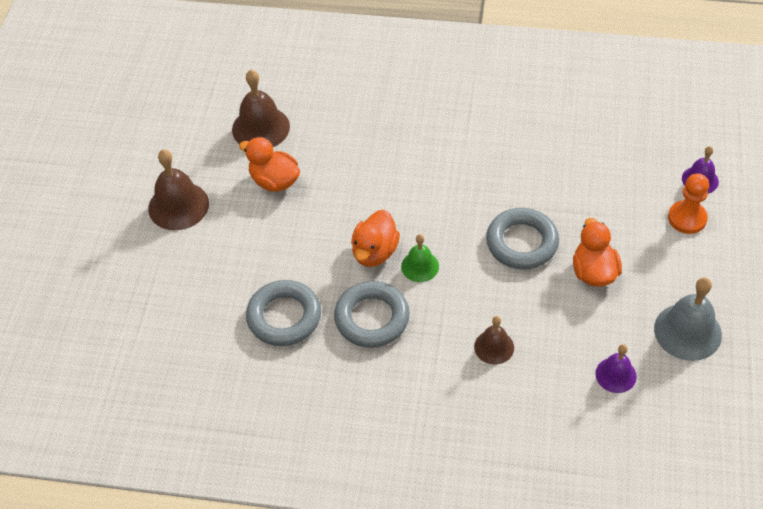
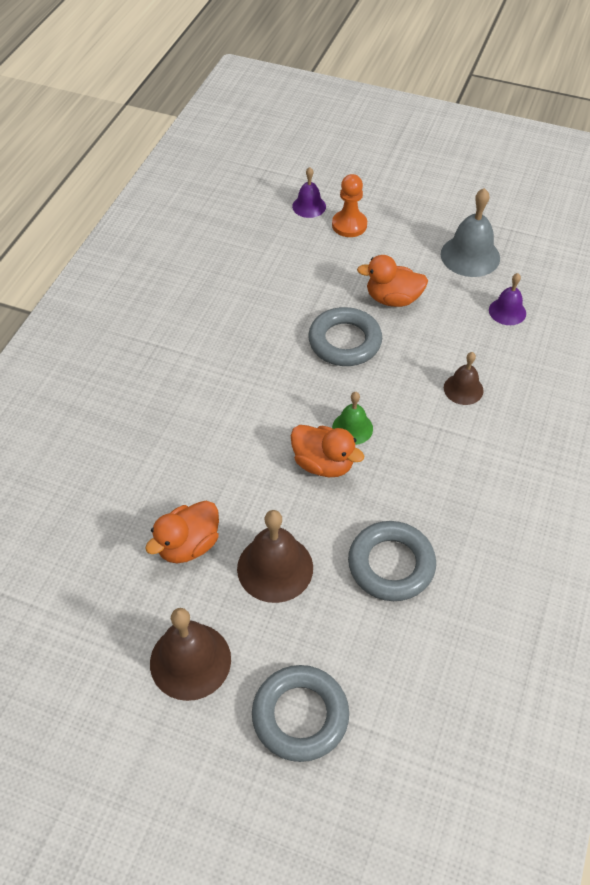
camera: 80 degrees left, 0 degrees up
brown bell [232,70,290,147] -> brown bell moved to [237,510,313,603]
grey ring [334,281,410,348] -> grey ring moved to [252,665,349,762]

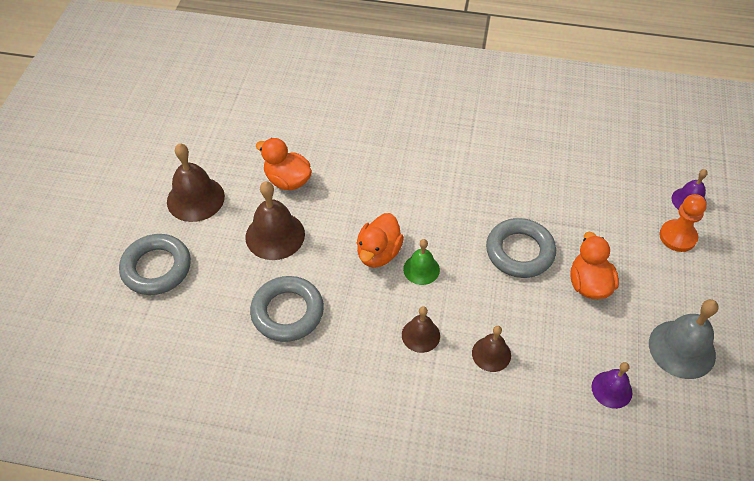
camera: 80 degrees right, 0 degrees up
none -> brown bell [402,306,440,353]

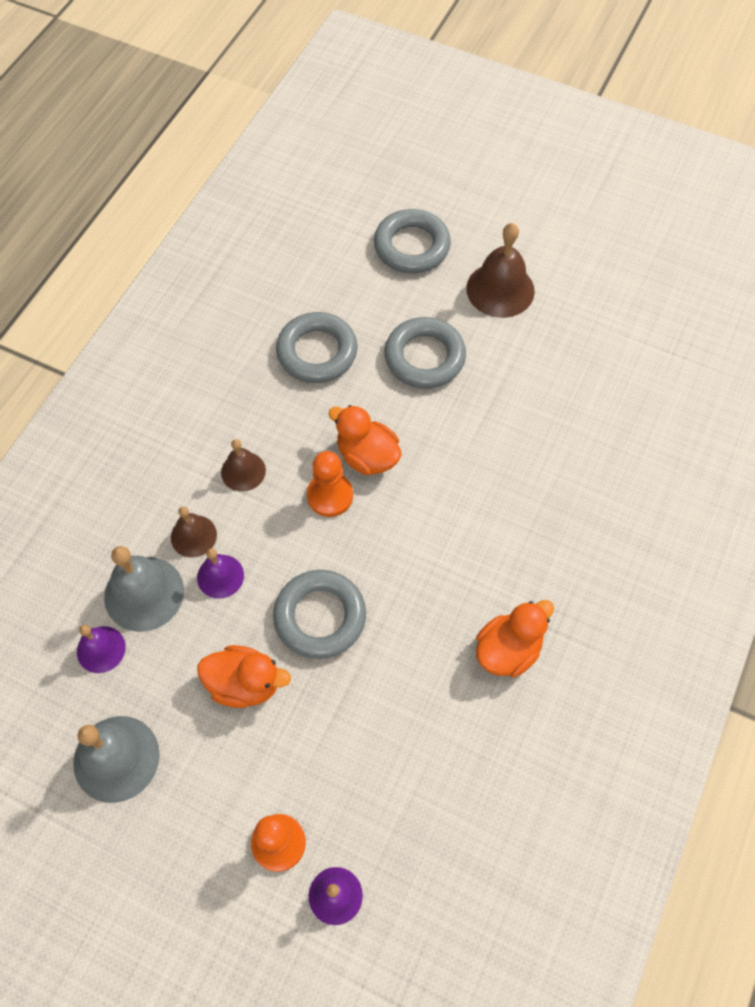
camera: 105 degrees right, 10 degrees up
brown bell [245,181,305,260] -> grey ring [385,317,466,388]
orange duck [256,138,312,190] -> orange duck moved to [476,600,554,678]
green bell [403,239,440,285] -> orange pawn [307,451,353,517]
none -> grey bell [104,546,184,632]
none -> purple bell [197,548,244,599]

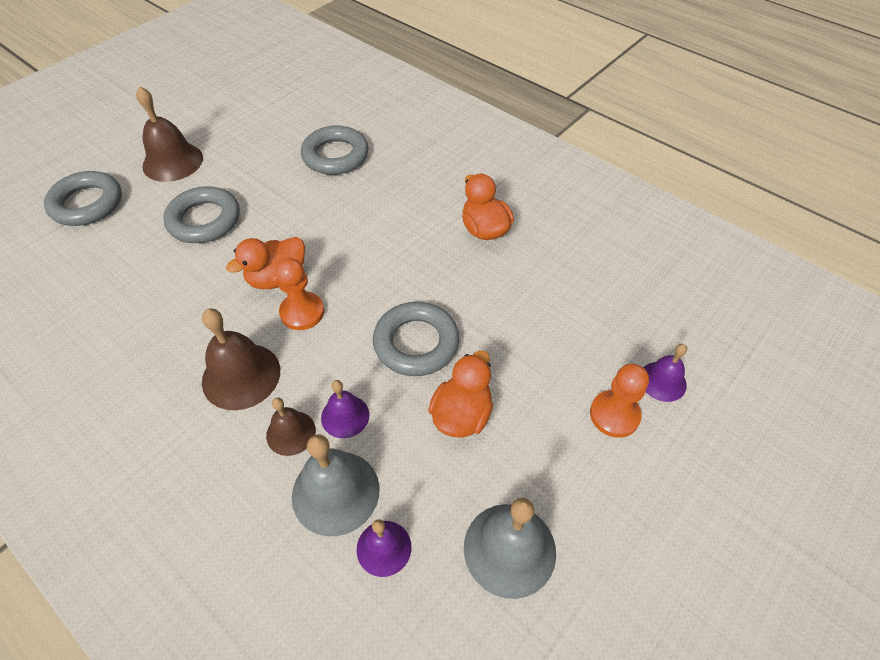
camera: 75 degrees left, 10 degrees down
brown bell [221,439,266,492] -> brown bell [202,308,280,410], size x1.68
grey ring [276,312,357,383] -> grey ring moved to [301,125,369,175]

